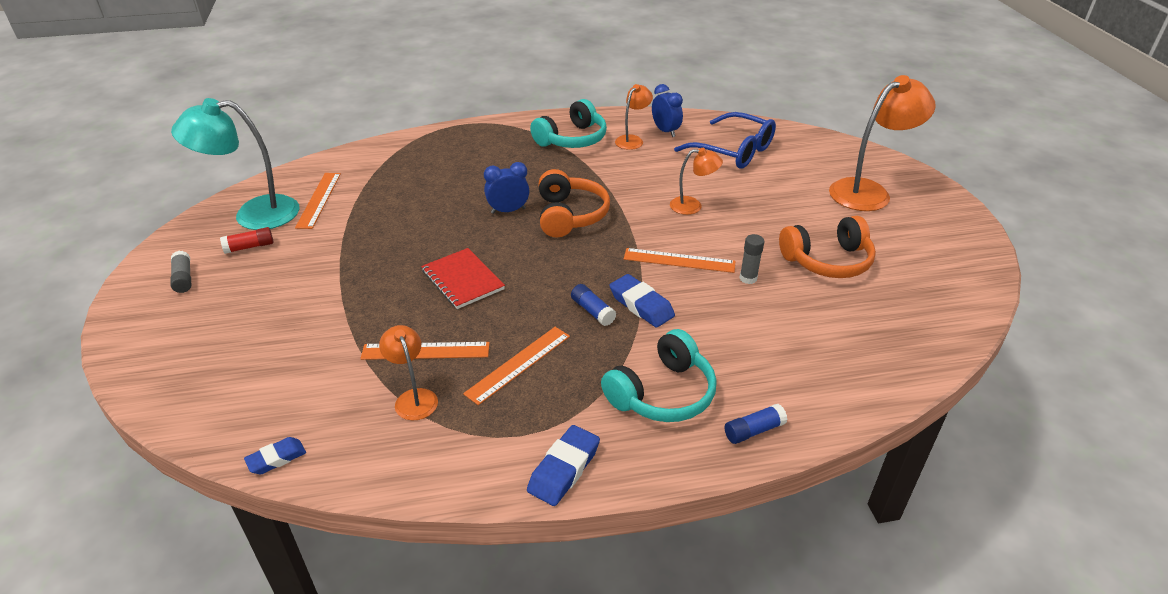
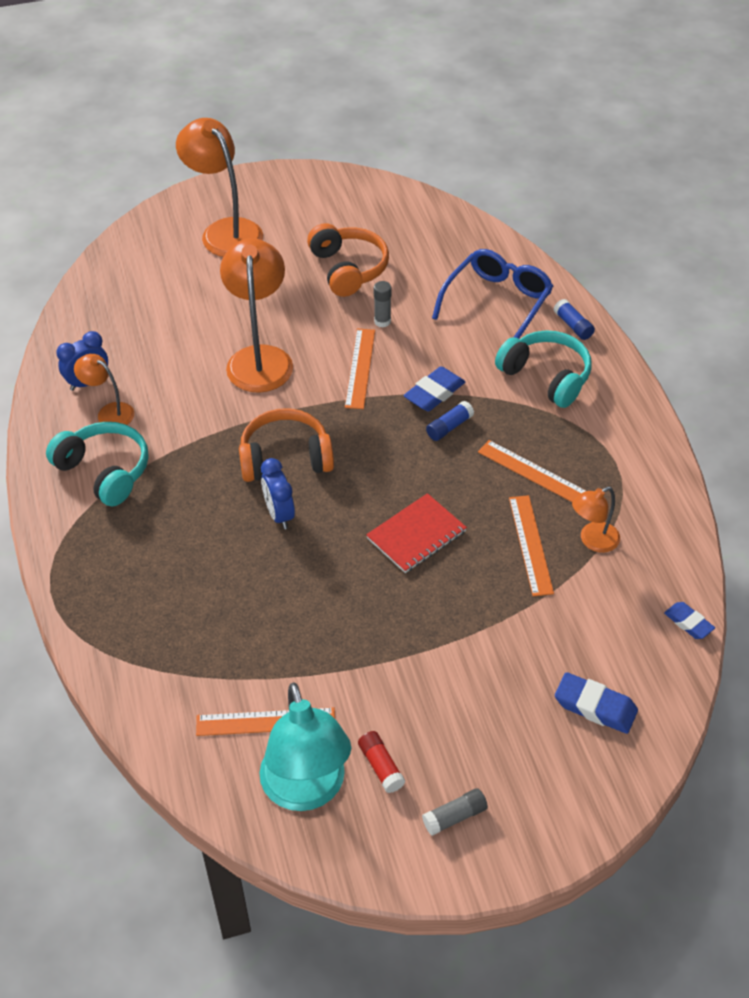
camera: 95 degrees left, 10 degrees up
blue eraser [527,425,600,506] -> blue eraser moved to [555,672,638,734]
orange lamp [670,148,723,215] -> orange lamp [220,238,293,393], size x1.89
blue glasses [674,112,776,169] -> blue glasses moved to [432,249,553,339]

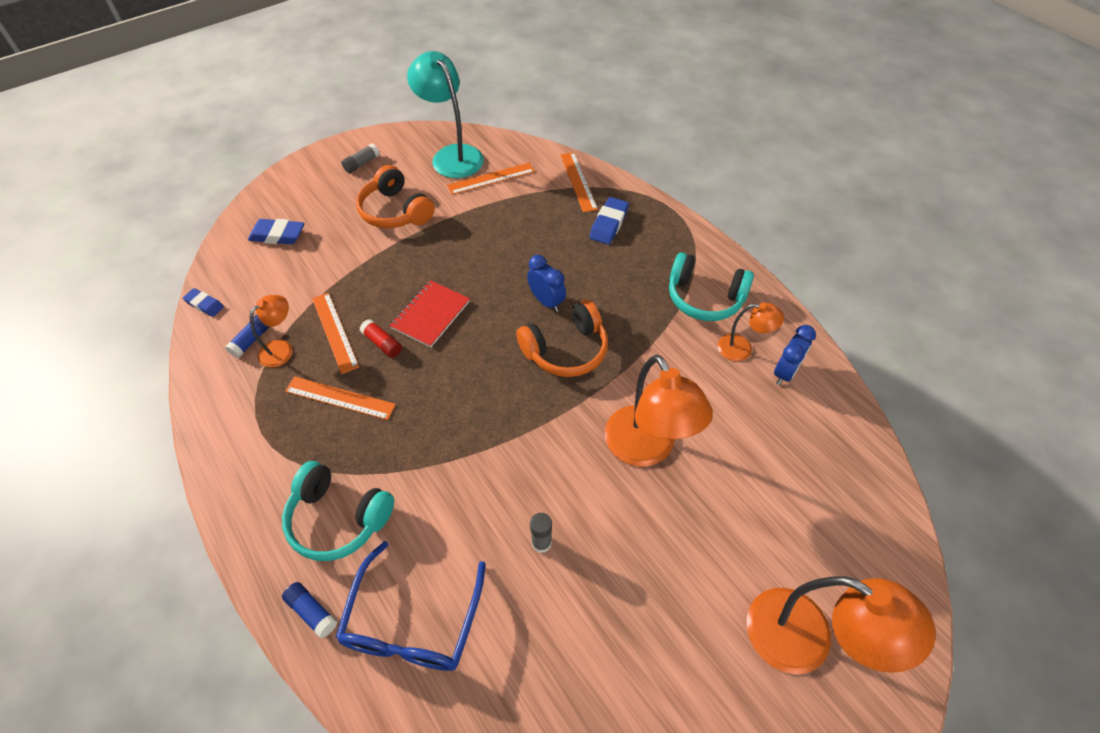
camera: 160 degrees right, 5 degrees up
orange headphones [307,223,389,297] -> orange headphones moved to [356,165,435,228]
orange ruler [345,329,375,409] -> orange ruler moved to [560,152,598,213]
red glue stick [358,731,405,793] -> red glue stick moved to [360,319,402,358]
blue eraser [404,366,465,411] -> blue eraser moved to [589,197,629,244]
blue glue stick [426,401,474,441] -> blue glue stick moved to [225,315,269,358]

